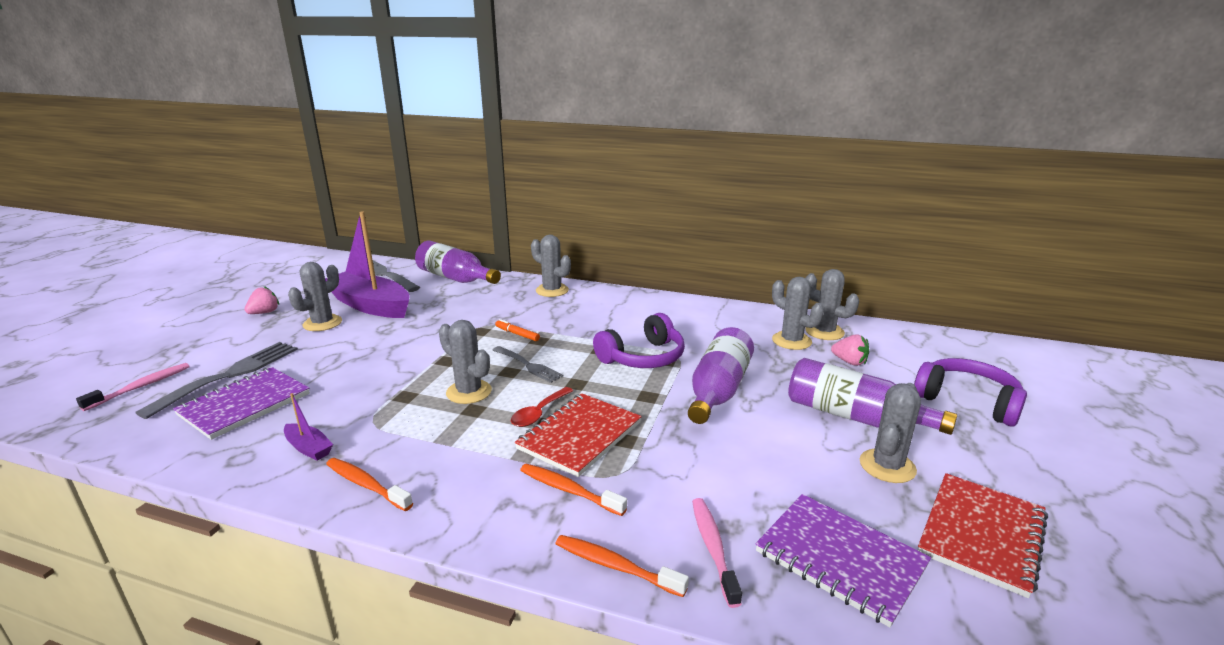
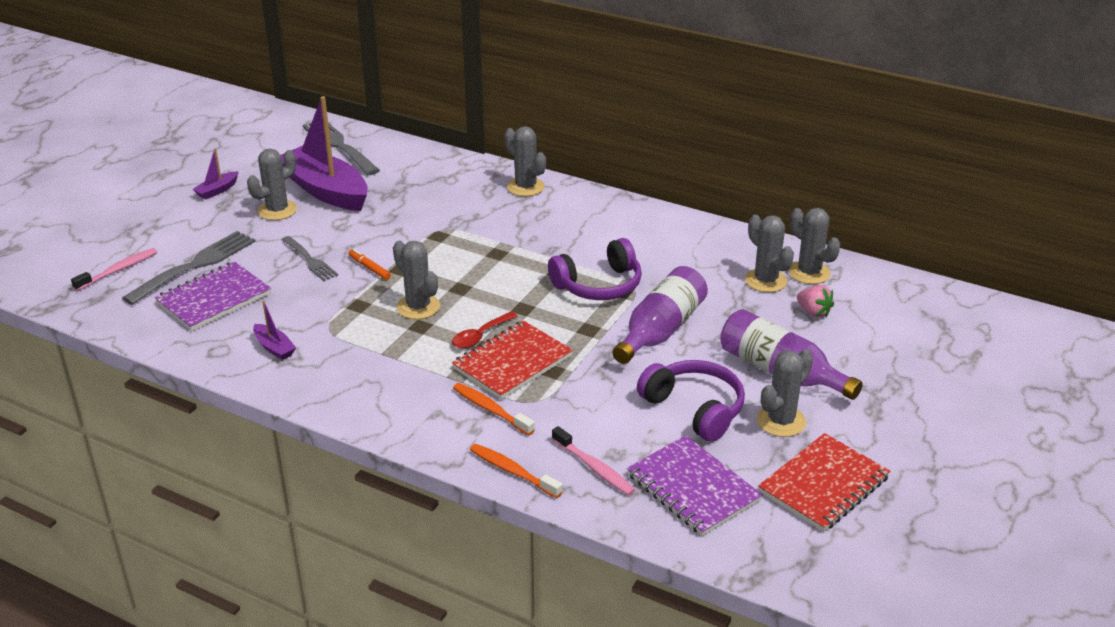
camera: 10 degrees right, 10 degrees up
pink strawberry [244,286,279,314] -> purple boat [193,148,239,200]
orange toothbrush [326,458,413,511] -> none
purple bottle [415,240,501,284] -> none
grey fork [493,346,564,383] -> grey fork moved to [281,236,338,281]
orange marker [495,319,540,341] -> orange marker moved to [349,249,391,280]
pink toothbrush [692,498,742,608] -> pink toothbrush turned 135 degrees clockwise [552,426,635,496]
purple headphones [914,358,1027,426] -> purple headphones moved to [637,360,745,442]

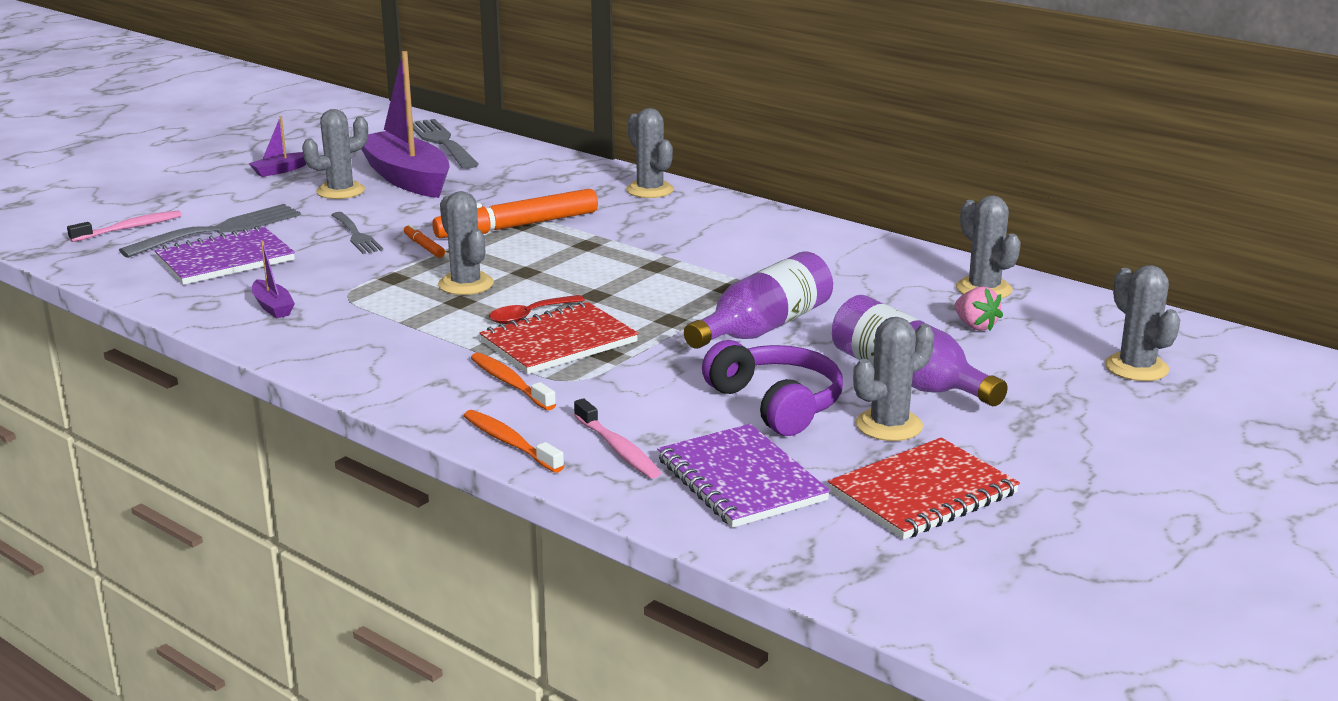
camera: 10 degrees right, 10 degrees down
purple headphones [548,238,642,300] -> none
grey cactus [745,215,794,292] -> grey cactus moved to [1105,265,1180,381]
none -> orange marker [432,189,598,238]

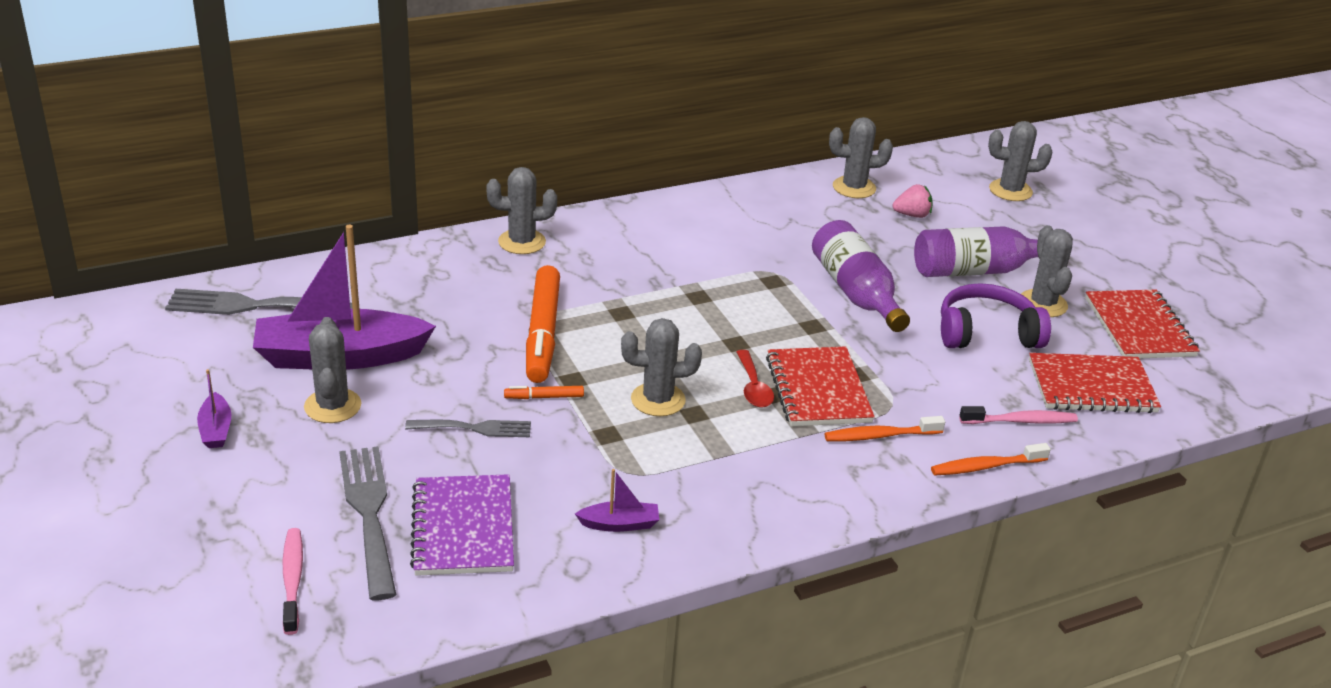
camera: 65 degrees left, 10 degrees up
purple notebook [657,424,830,528] -> red notebook [1029,353,1161,413]

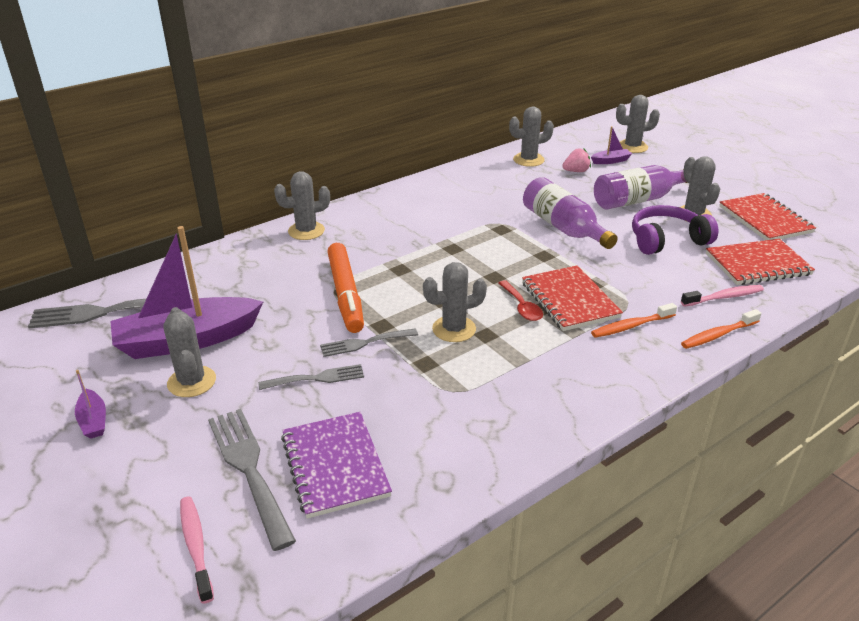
camera: 10 degrees left, 0 degrees up
orange marker [504,386,584,399] -> grey fork [320,328,418,357]
purple boat [575,469,660,532] -> purple boat moved to [591,126,632,164]

